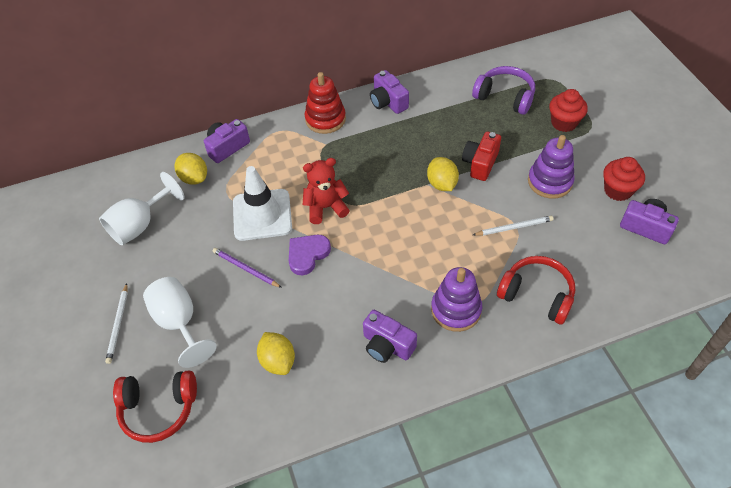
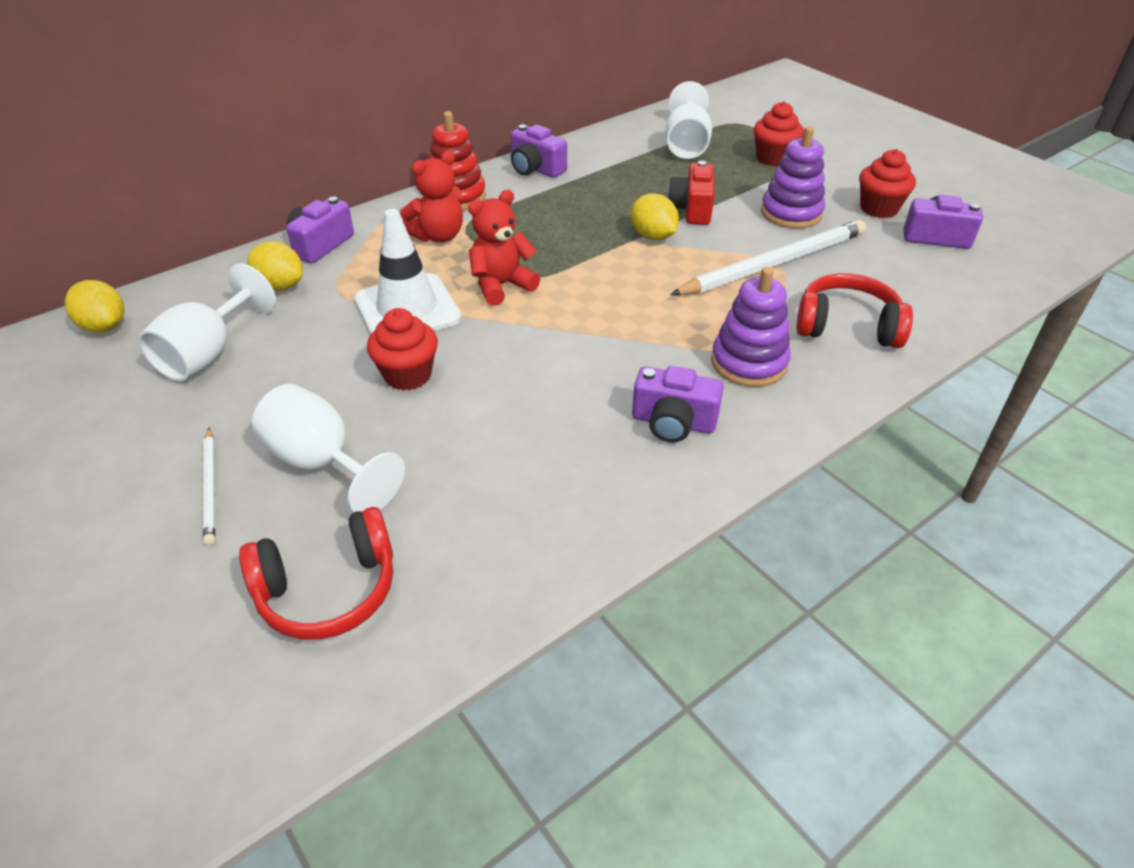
camera: 20 degrees left, 10 degrees down
purple pencil [213,248,282,288] -> red cupcake [367,308,438,391]
yellow lemon [257,332,295,375] -> yellow lemon moved to [65,280,125,333]
purple heart [289,235,331,275] -> none
purple headphones [472,66,535,115] -> white goblet [665,81,712,159]
white pencil [473,216,554,236] -> white pencil [670,220,866,296], size x2.03
none -> red teddy bear [400,151,463,242]

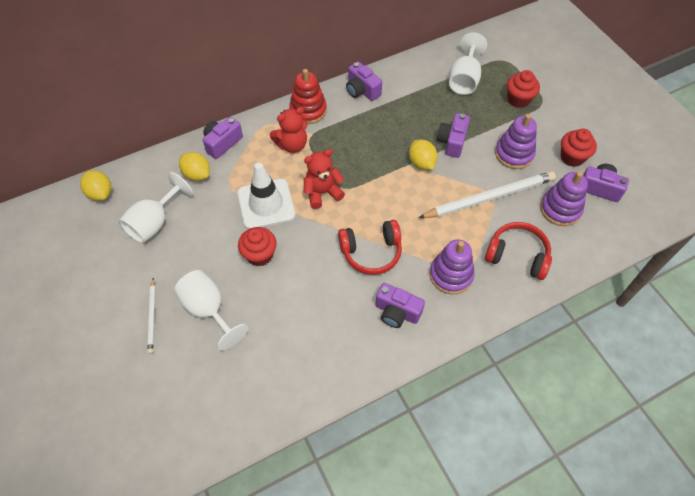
camera: 10 degrees right, 15 degrees up
red headphones [239,507,393,640] -> red headphones moved to [338,220,402,275]
red camera [668,161,714,225] -> purple camera [437,113,470,158]
none -> purple stacking toy [540,171,588,226]

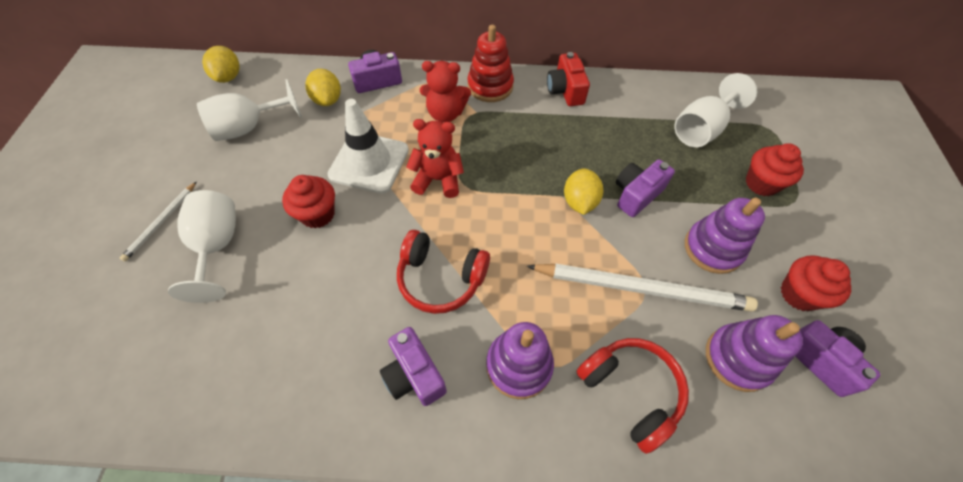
camera: 30 degrees right, 0 degrees up
purple camera [346,62,382,101] -> red camera [547,52,590,106]

